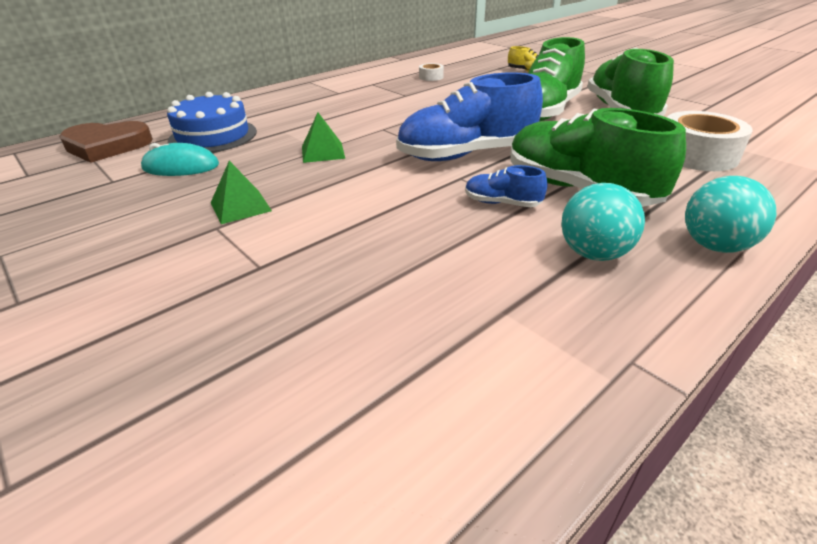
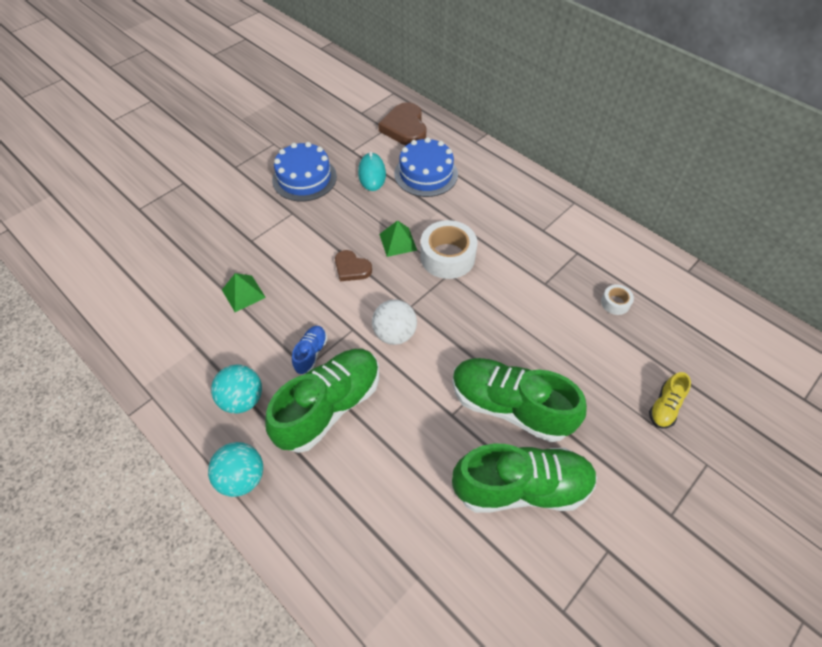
camera: 85 degrees right, 20 degrees up
green pyramid [211,161,272,224] -> green pyramid moved to [222,273,266,312]
blue shoe [396,72,543,161] -> white ball [372,300,417,345]
white tape [667,111,753,171] -> white tape moved to [420,220,477,279]
none -> blue cake [272,142,337,201]
none -> brown heart [335,250,372,281]

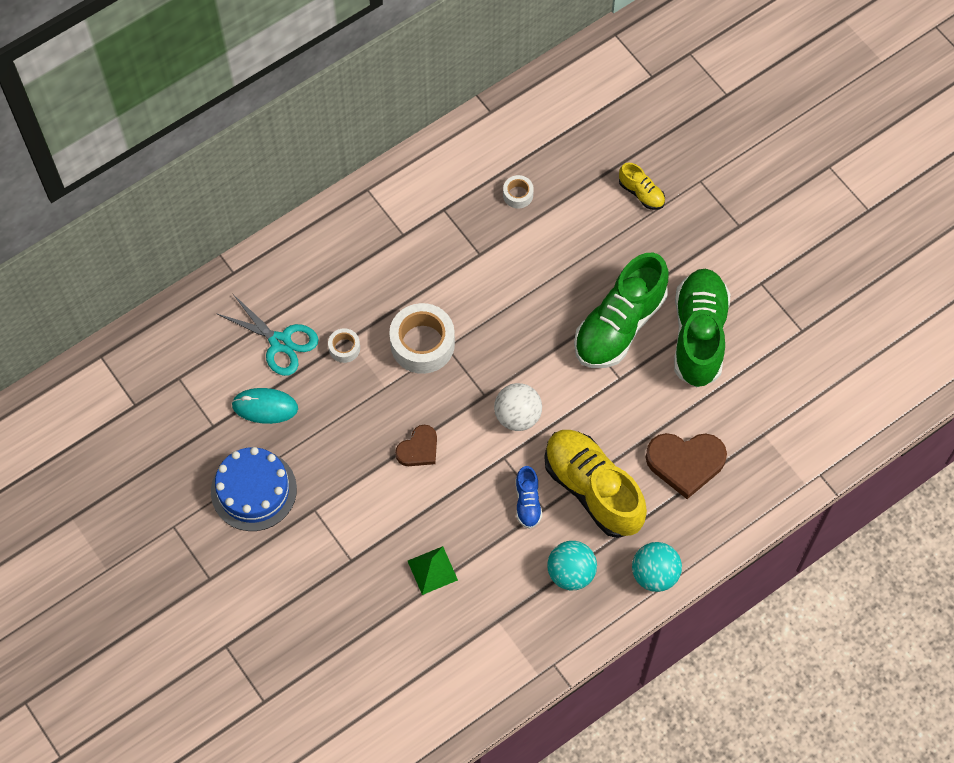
camera: 80 degrees left, 10 degrees up
green shoe [265,349,379,453] -> yellow shoe [544,430,647,538]
blue shoe [292,326,328,374] -> blue shoe turned 120 degrees counterclockwise [515,466,542,529]
brown heart [378,102,427,145] -> brown heart moved to [645,433,727,499]
green pyramid [379,220,417,257] -> none
blue cake [394,137,458,197] -> turquoise scissors [216,294,319,376]
none -> white tape [328,328,360,363]

